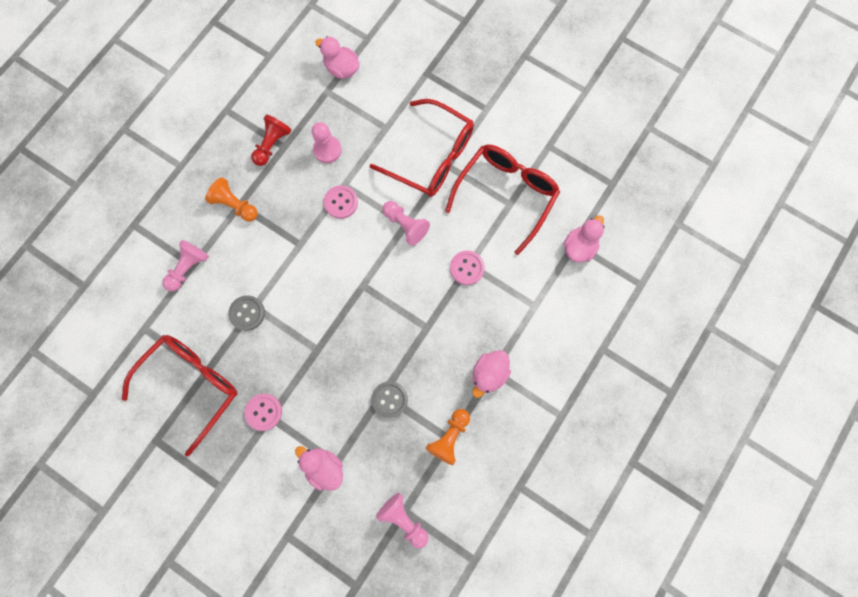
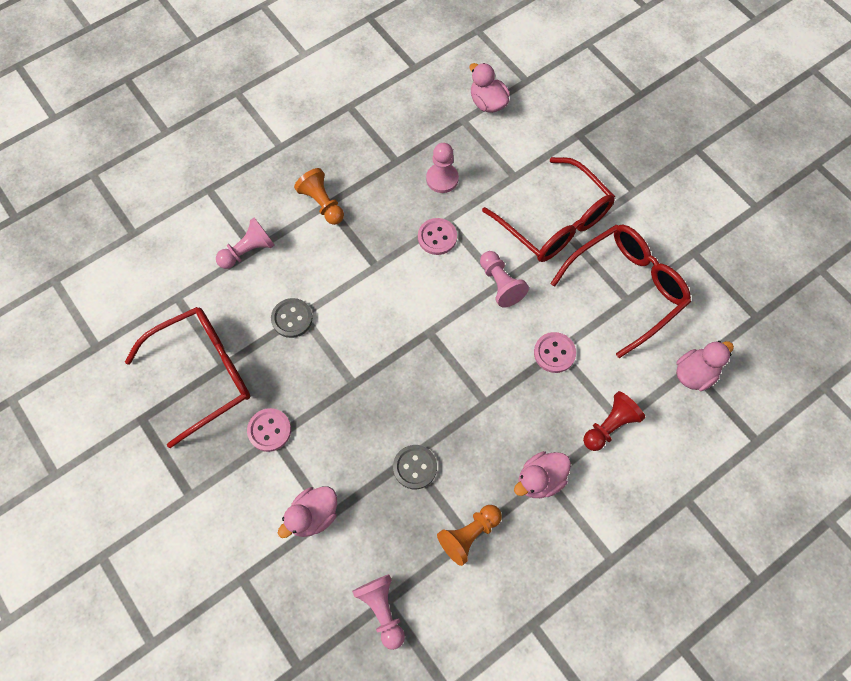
camera: 20 degrees right, 10 degrees down
red pawn [251,114,292,166] -> red pawn moved to [583,391,645,451]
pink duck [295,446,343,491] -> pink duck turned 105 degrees counterclockwise [278,486,337,538]

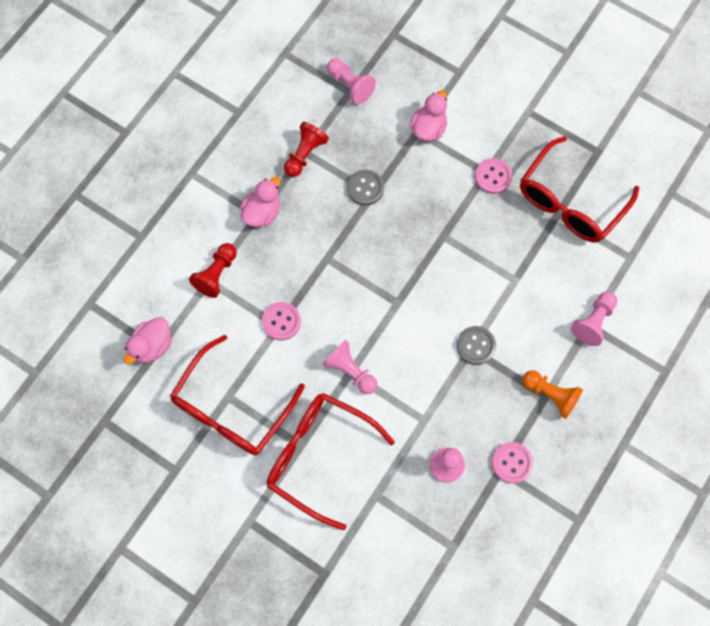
camera: 160 degrees right, 5 degrees up
grey button [271,298,313,338] -> grey button moved to [457,326,496,365]
pink button [418,218,457,255] -> pink button moved to [492,442,533,483]
orange pawn [437,505,502,566] -> red pawn [284,122,329,177]
pink duck [470,63,510,113] -> none

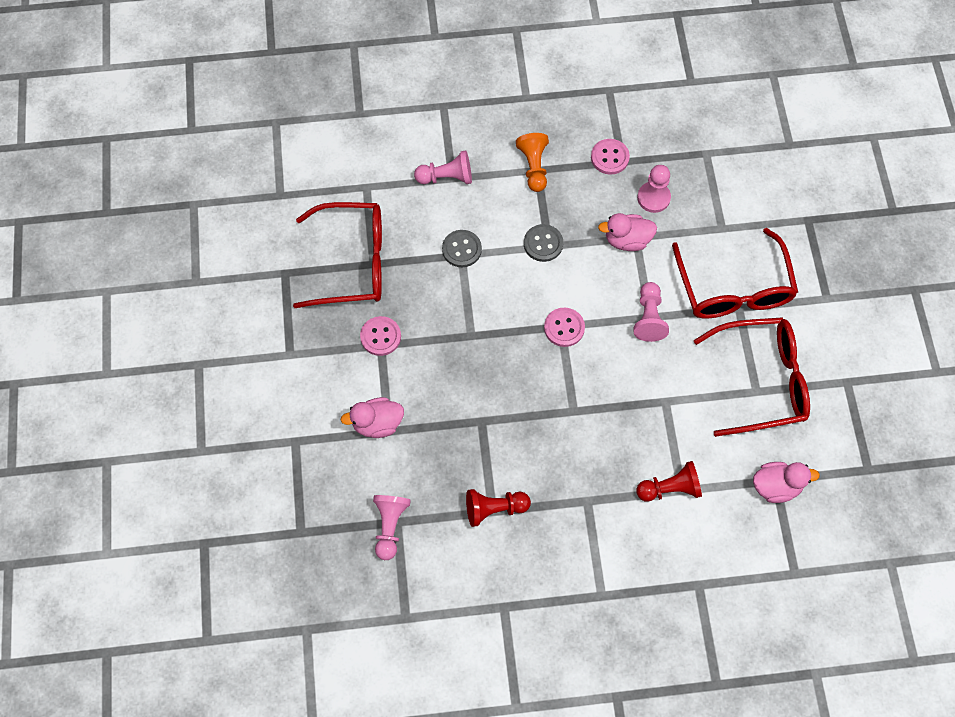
camera: 130 degrees left, 5 degrees down
pink duck [240,177,281,227] -> pink duck moved to [598,213,657,251]
pink button [262,302,301,341] -> pink button moved to [544,308,585,347]
grey button [347,170,384,206] -> grey button moved to [442,230,482,267]

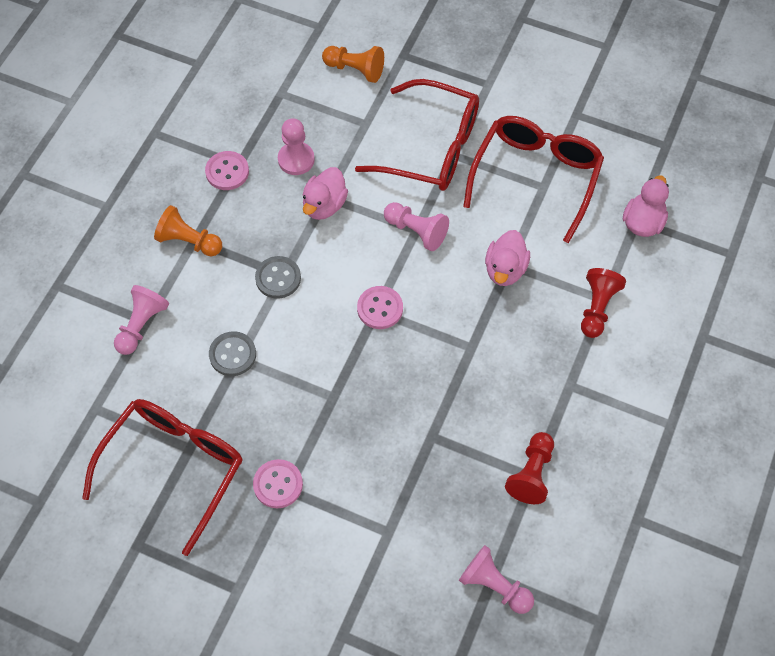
camera: 60 degrees left, 5 degrees down
pink duck [341,397,404,438] -> pink duck moved to [485,230,530,286]
none -> orange pawn [322,46,384,83]

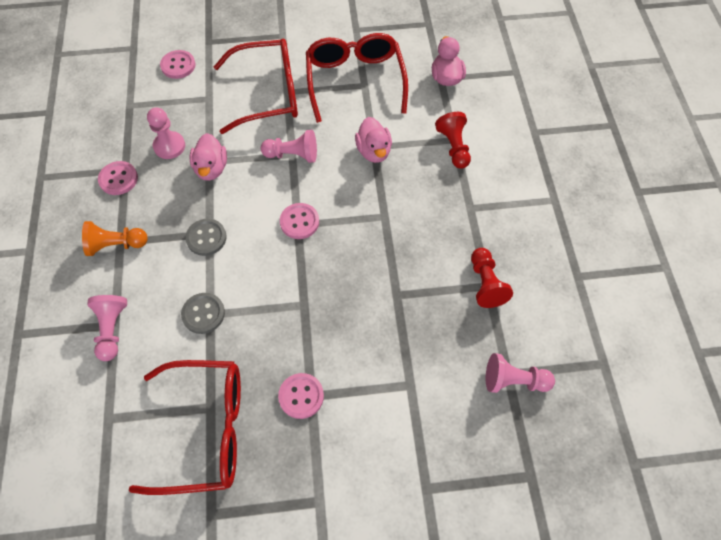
camera: 30 degrees left, 0 degrees up
red glasses [82,399,243,556] -> red glasses turned 90 degrees clockwise [129,360,241,495]
orange pawn [322,46,384,83] -> pink button [160,50,196,79]

